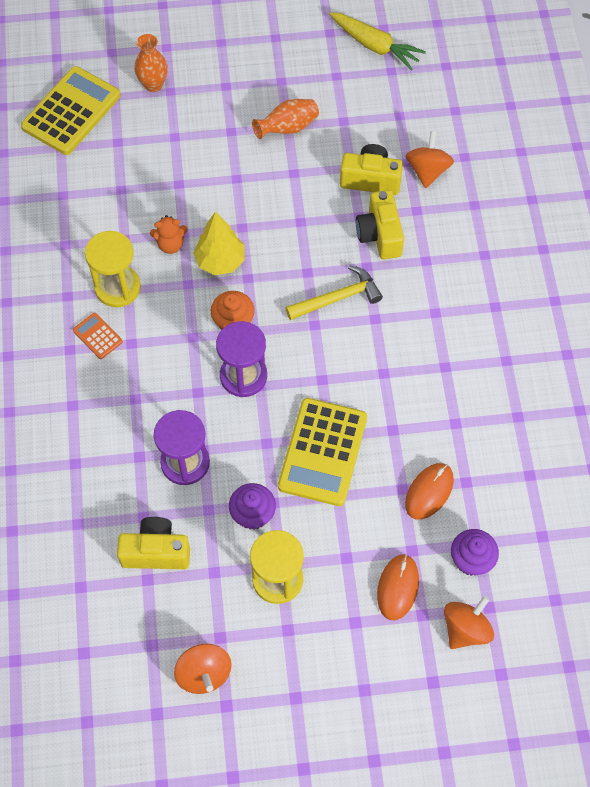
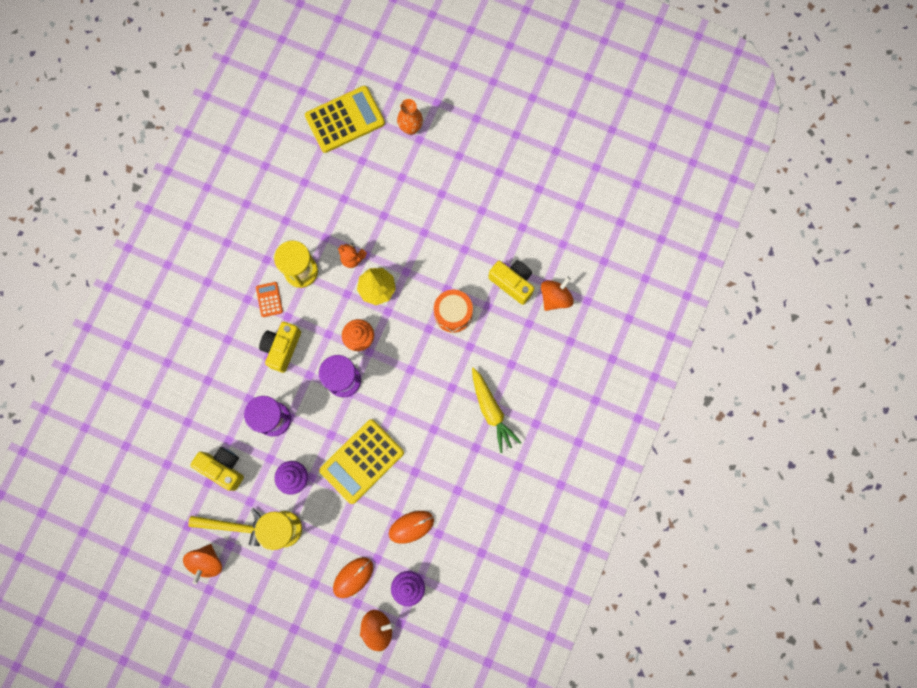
camera: 30 degrees right, 15 degrees up
orange vase [252,99,319,139] -> none
yellow hammer [285,265,383,320] -> yellow hammer moved to [188,508,261,546]
yellow carrot [329,12,426,71] -> yellow carrot moved to [472,367,522,453]
yellow camera [356,190,404,259] -> yellow camera moved to [259,322,301,373]
none -> orange drum [434,290,473,333]

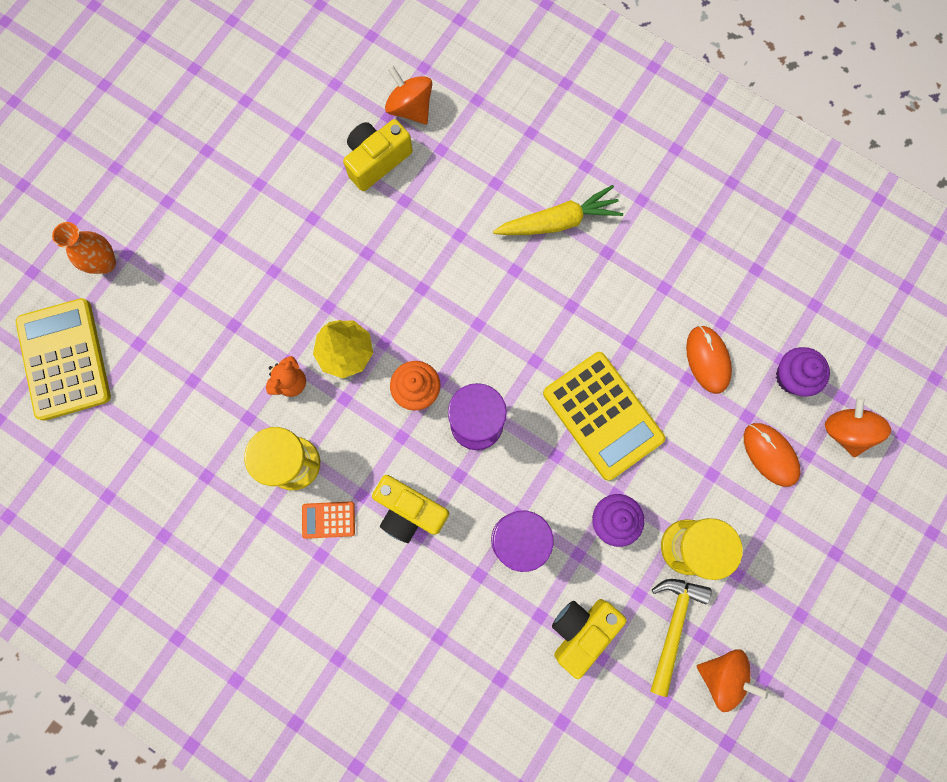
camera: 80 degrees left, 0 degrees up
orange drum [434,290,473,333] -> none

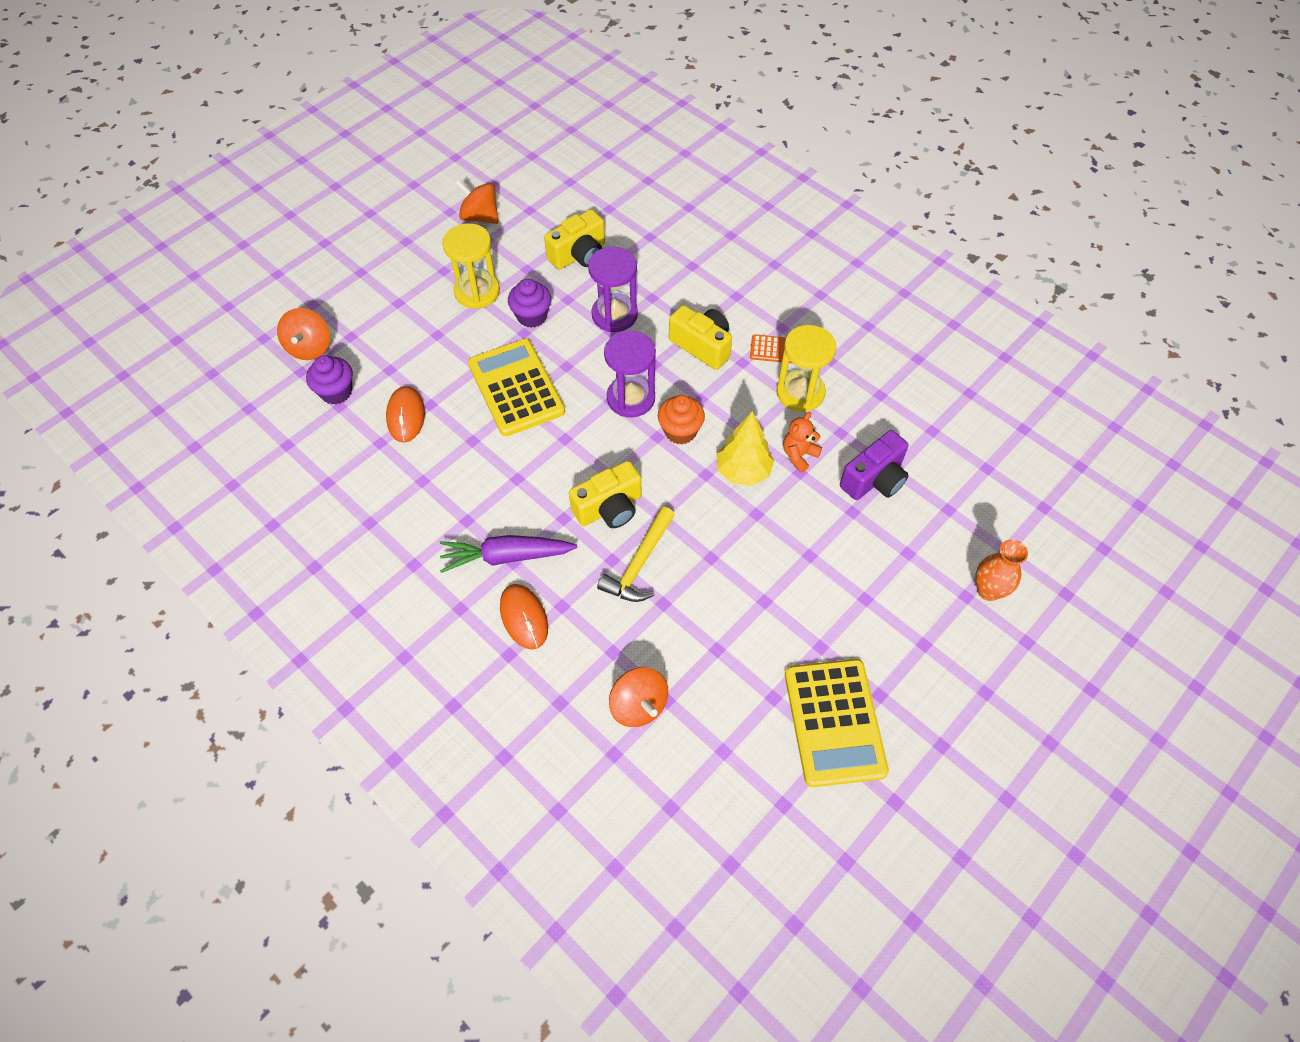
camera: 170 degrees left, 20 degrees down
yellow calculator [16,298,111,421] -> yellow calculator moved to [785,659,889,787]
yellow camera [343,119,413,191] -> yellow camera moved to [569,461,641,528]
yellow carrot [493,185,623,235] -> purple carrot [440,535,577,573]
yellow hammer [651,579,712,697] -> yellow hammer moved to [597,507,675,602]
orange mouse [744,423,801,487] -> orange mouse moved to [500,584,548,650]
none -> purple camera [840,430,909,500]

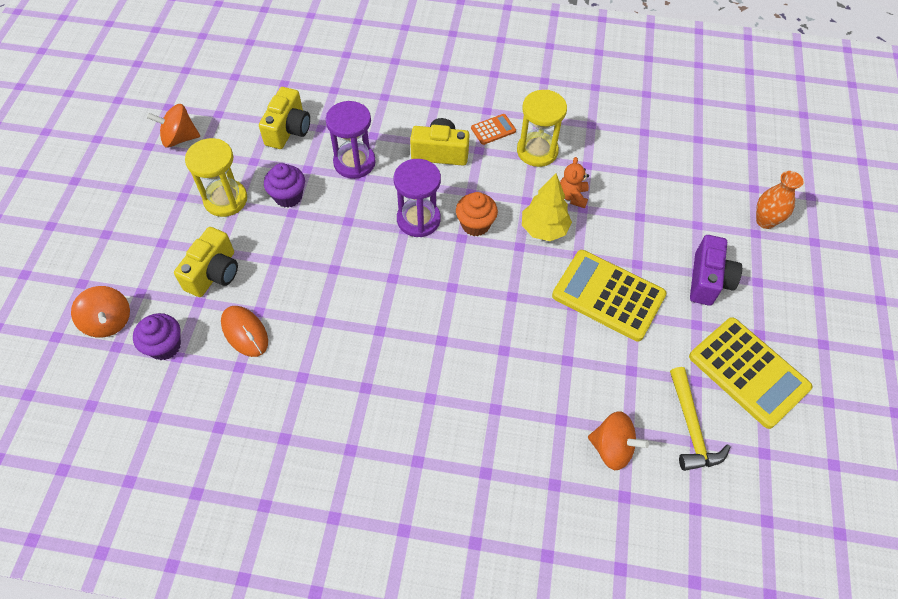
camera: 35 degrees left, 0 degrees up
purple carrot [440,535,577,573] -> none
yellow calculator [468,339,565,436] -> yellow calculator moved to [552,250,667,341]
orange mouse [500,584,548,650] -> none
yellow camera [569,461,641,528] -> yellow camera moved to [174,227,238,297]
yellow hammer [597,507,675,602] -> yellow hammer moved to [670,367,730,471]
purple camera [840,430,909,500] -> purple camera moved to [690,235,742,306]

